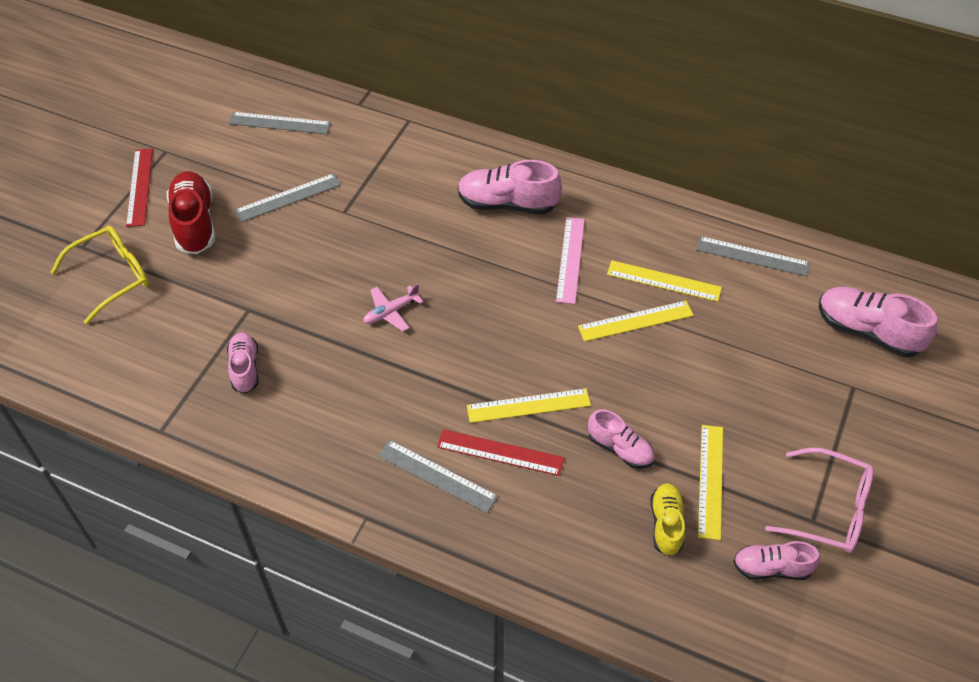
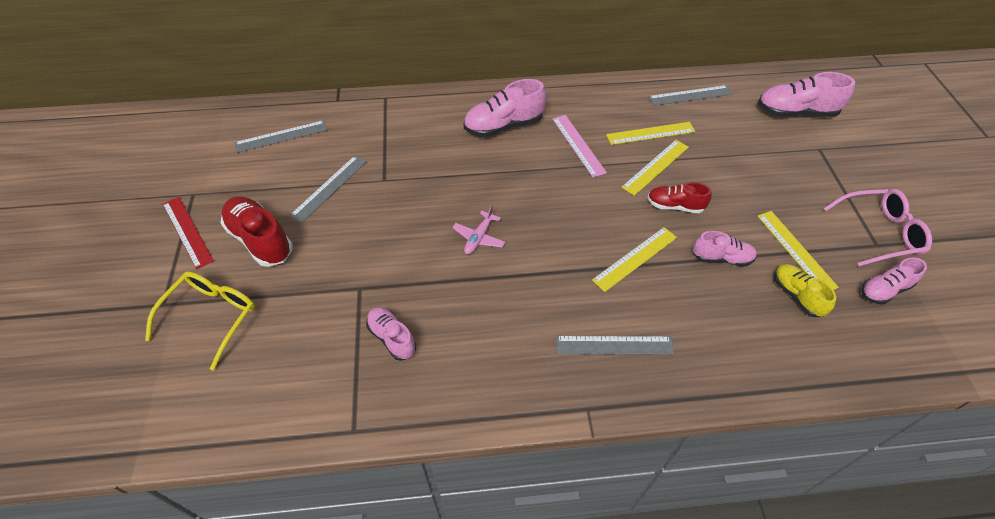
camera: 30 degrees left, 0 degrees up
red ruler [437,429,564,476] -> none
none -> red shoe [648,182,712,214]

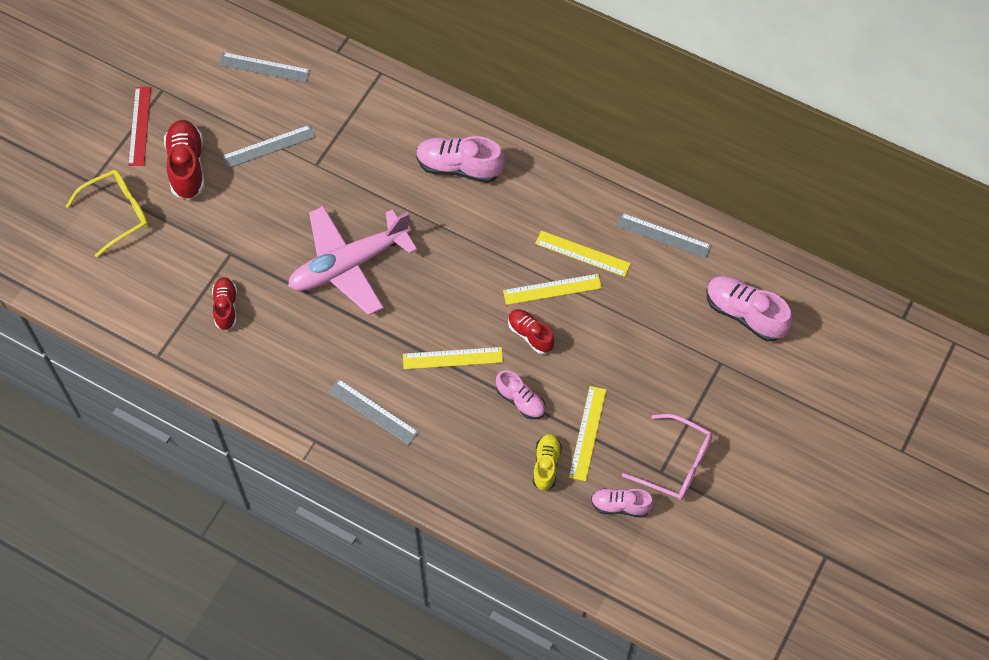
camera: 35 degrees right, 10 degrees up
pink shoe [366,307,416,361] -> red shoe [212,277,237,330]
pink plane [452,205,505,254] -> pink plane [288,206,417,315], size x2.49
pink ruler [552,115,607,178] -> none

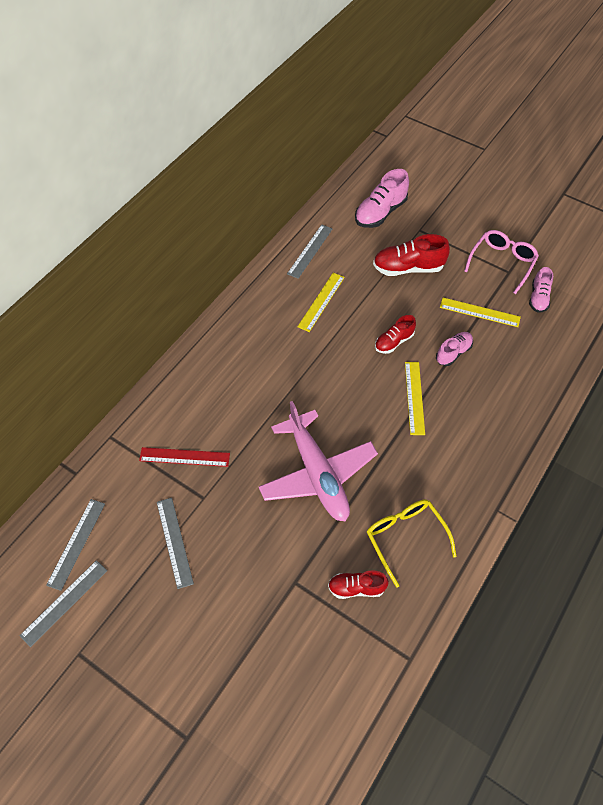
camera: 85 degrees left, 5 degrees down
yellow glasses [66,170,149,257] -> yellow glasses moved to [367,499,457,588]
red ruler [128,87,151,166] -> red ruler moved to [139,447,230,467]
red shoe [164,120,205,200] -> red shoe moved to [373,234,450,276]
grey ruler [328,379,419,445] -> grey ruler moved to [20,560,107,647]
pink shoe [416,136,505,183] -> none
yellow ruler [503,274,602,305] -> none
yellow shoe [533,434,562,491] -> none

